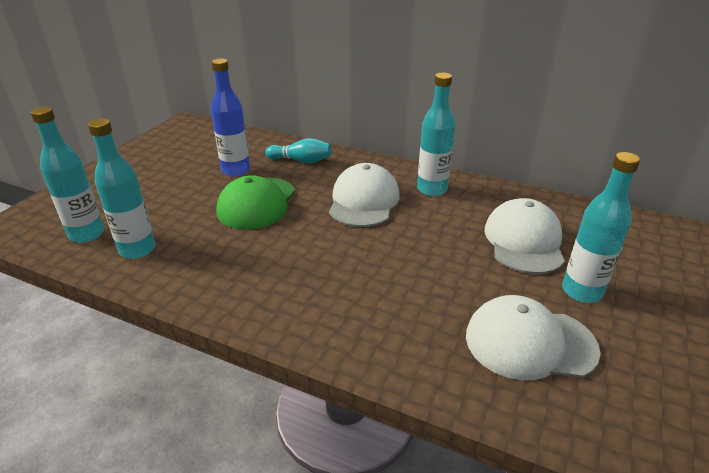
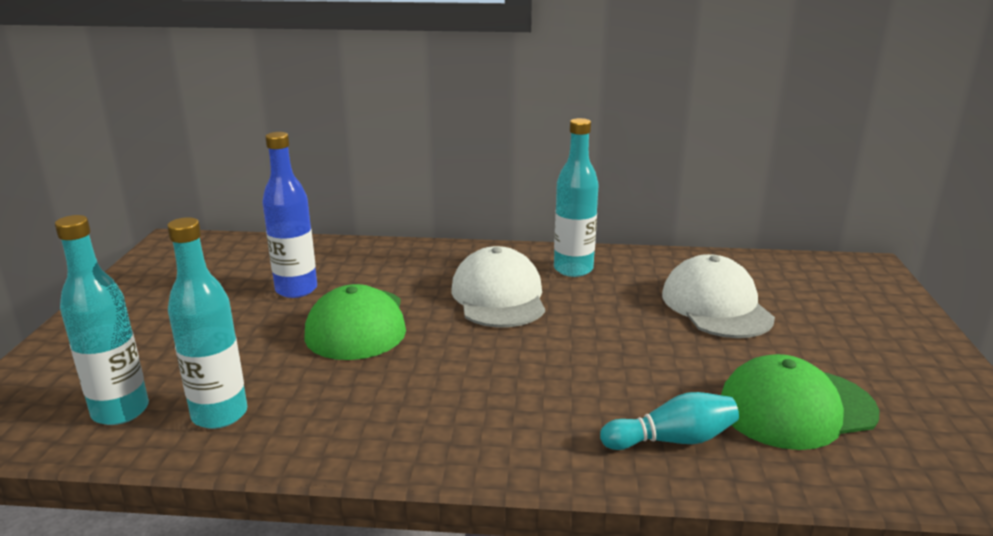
camera: 20 degrees left, 10 degrees down
turquoise bowling pin [265,138,331,163] -> turquoise bowling pin moved to [600,392,739,450]
white cap [466,295,600,380] -> green cap [721,354,879,450]
turquoise bottle [562,152,640,303] -> none

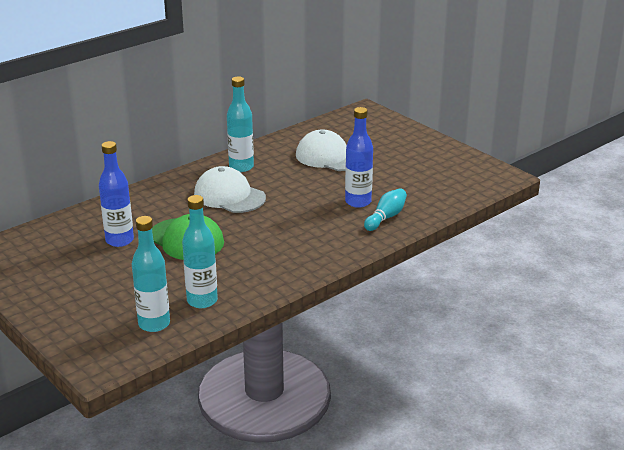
camera: 45 degrees left, 5 degrees up
green cap [721,354,879,450] -> none
none -> blue bottle [345,107,373,208]

